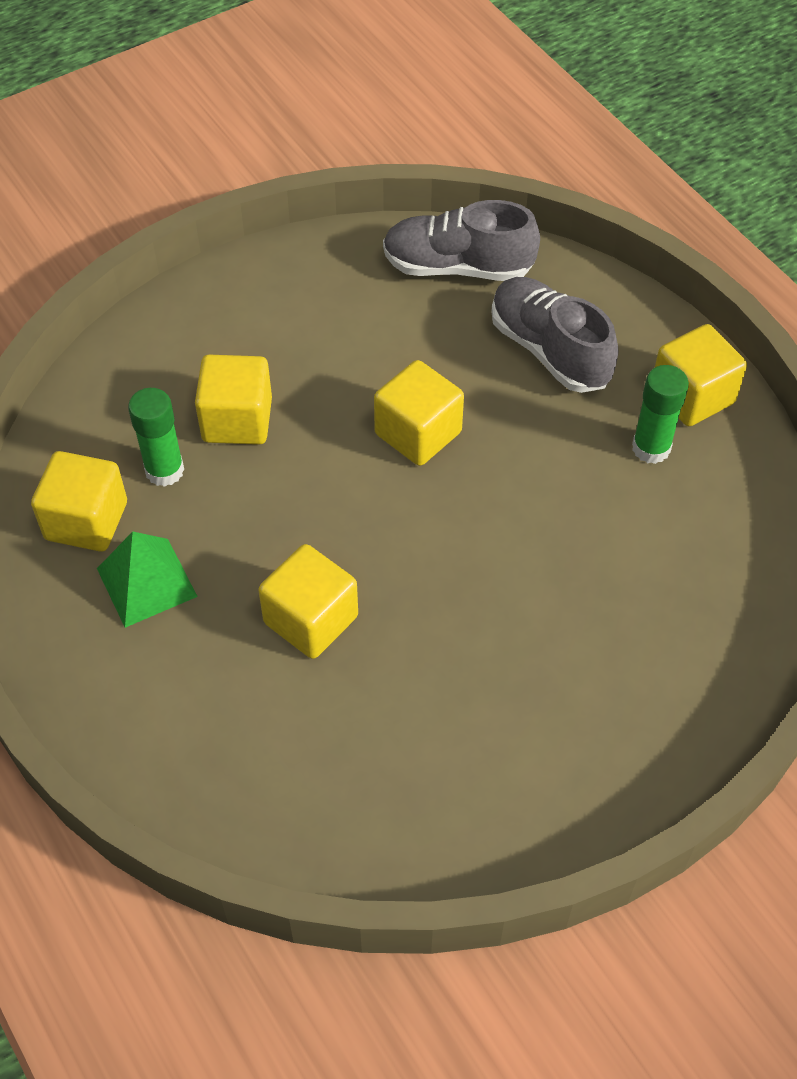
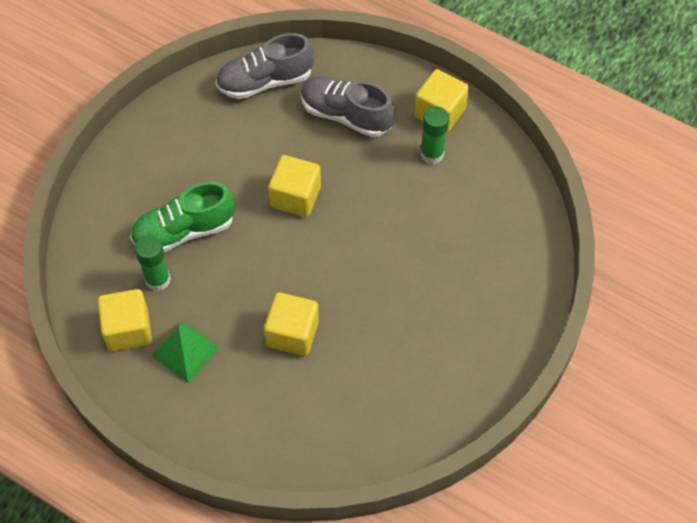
camera: 25 degrees left, 5 degrees up
yellow cube [195,355,272,445] -> green shoe [130,182,235,252]

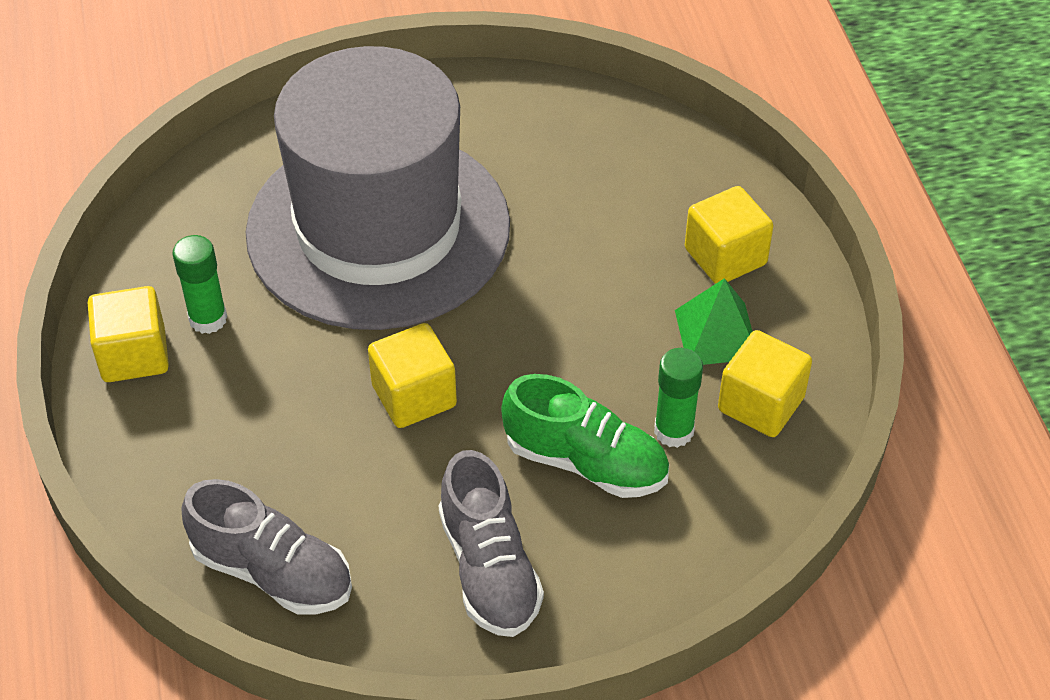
camera: 135 degrees left, 10 degrees down
yellow cube [264,292,319,356] -> yellow cube moved to [685,186,773,284]
grey shoe [301,76,395,137] -> grey shoe moved to [439,450,544,637]
none -> grey hat [246,46,510,330]

